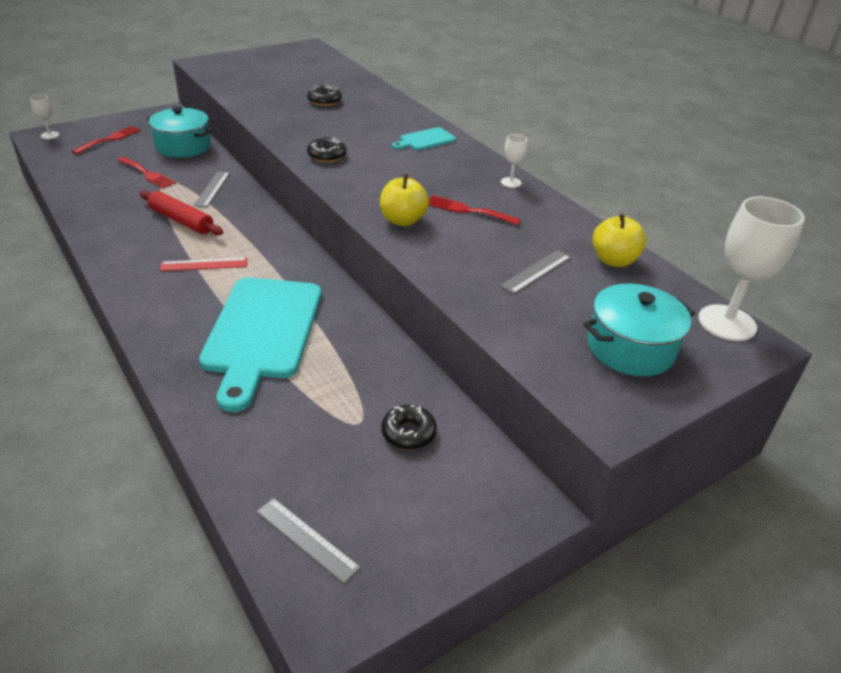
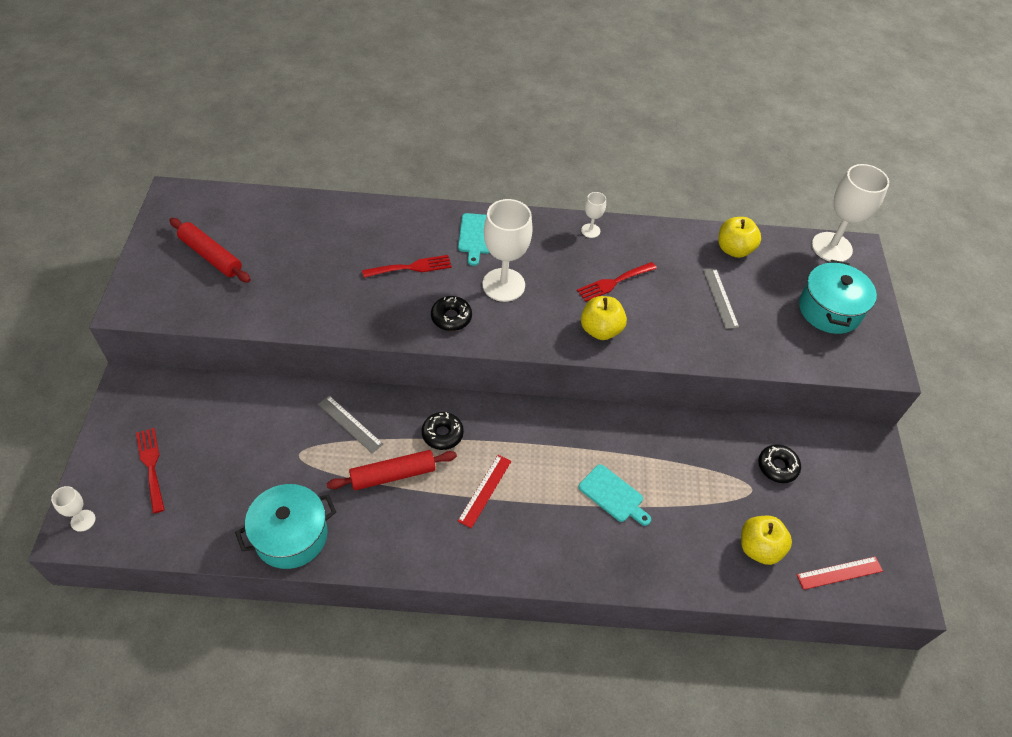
camera: 55 degrees left, 15 degrees up
red fork [117,157,176,189] -> red fork moved to [362,255,452,278]
turquoise pot [146,107,213,158] -> turquoise pot moved to [235,484,336,569]
turquoise cutting board [199,277,321,412] -> turquoise cutting board [579,464,651,526], size x0.45
grey ruler [257,498,360,584] -> red ruler [797,556,883,590]
black donut [307,85,342,106] -> black donut moved to [422,412,464,450]
none -> red rolling pin [169,218,251,283]
none -> white goblet [483,199,533,302]
none -> yellow apple [741,516,792,565]

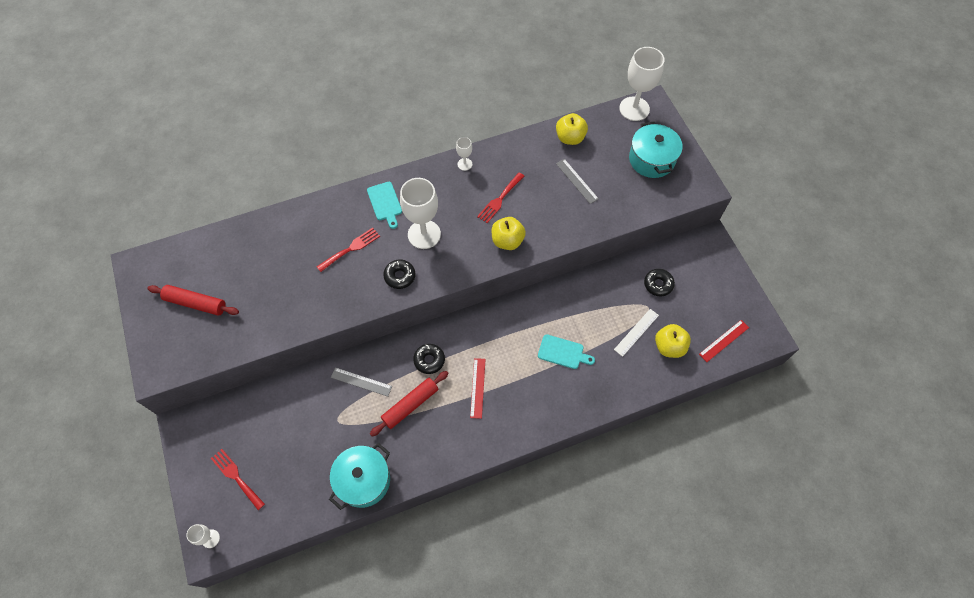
camera: 20 degrees left, 10 degrees up
none -> white ruler [614,309,659,357]

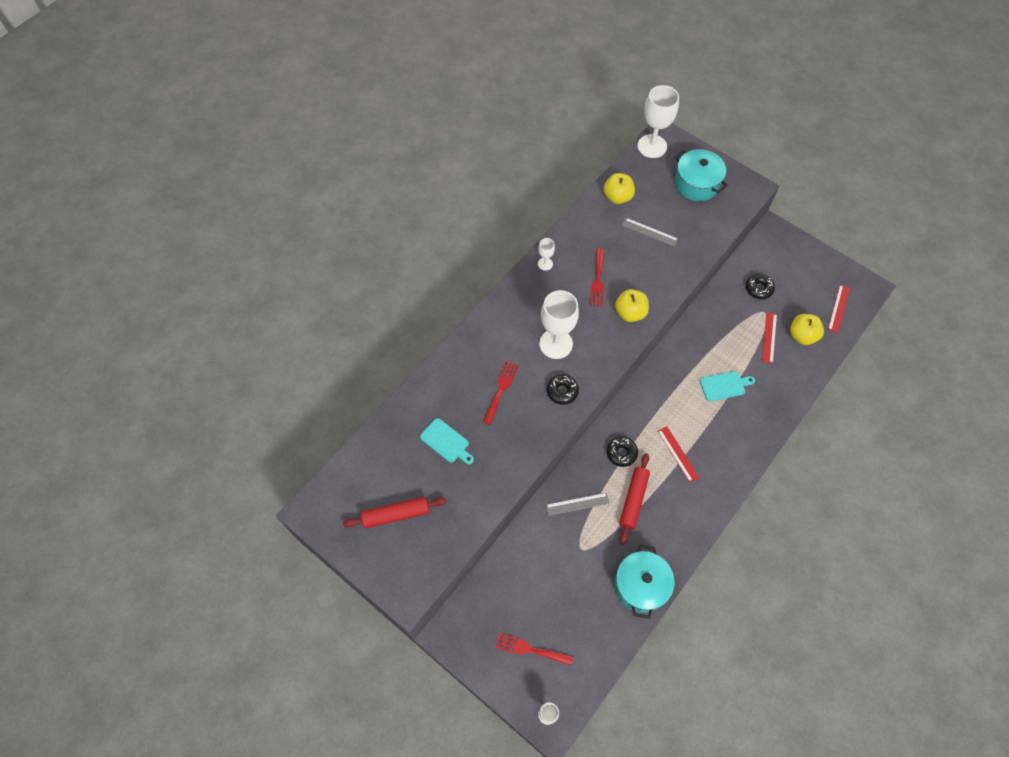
camera: 30 degrees left, 0 degrees up
turquoise cutting board [367,182,402,229] -> turquoise cutting board moved to [420,418,474,464]
white ruler [614,309,659,357] -> red ruler [762,312,777,364]

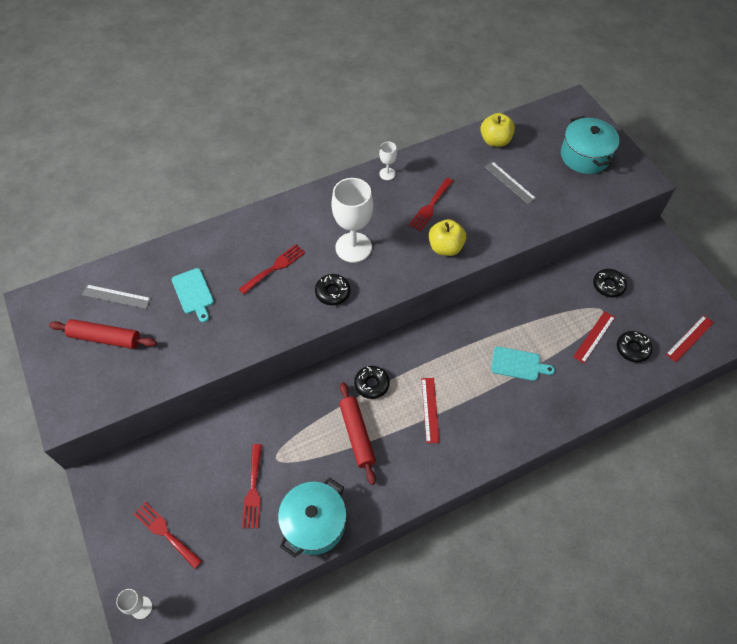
camera: 25 degrees right, 5 degrees down
grey ruler [546,493,610,516] -> grey ruler moved to [82,284,151,309]
red rolling pin [619,453,650,545] -> red rolling pin turned 60 degrees counterclockwise [339,382,376,485]
white goblet [637,85,679,158] -> none
yellow apple [790,314,824,345] -> black donut [617,331,652,363]
none -> red fork [242,444,262,528]

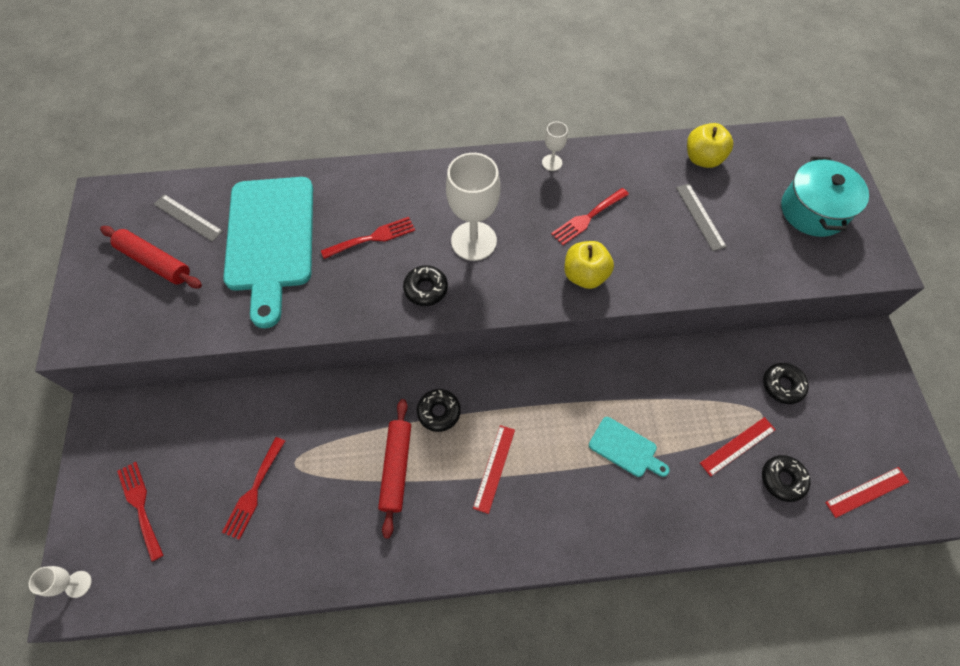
camera: 20 degrees right, 5 degrees up
turquoise cutting board [172,268,214,322] -> turquoise cutting board [223,177,313,328], size x2.24
turquoise pot [278,477,347,558] -> none

